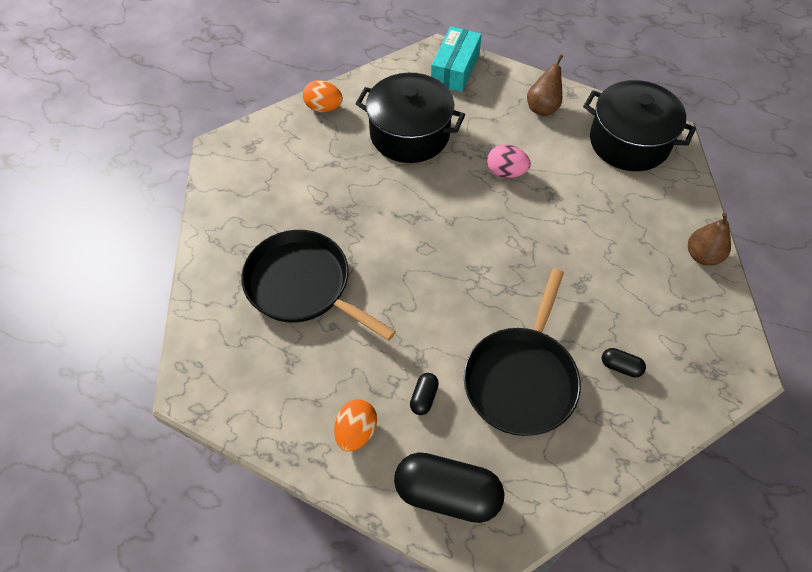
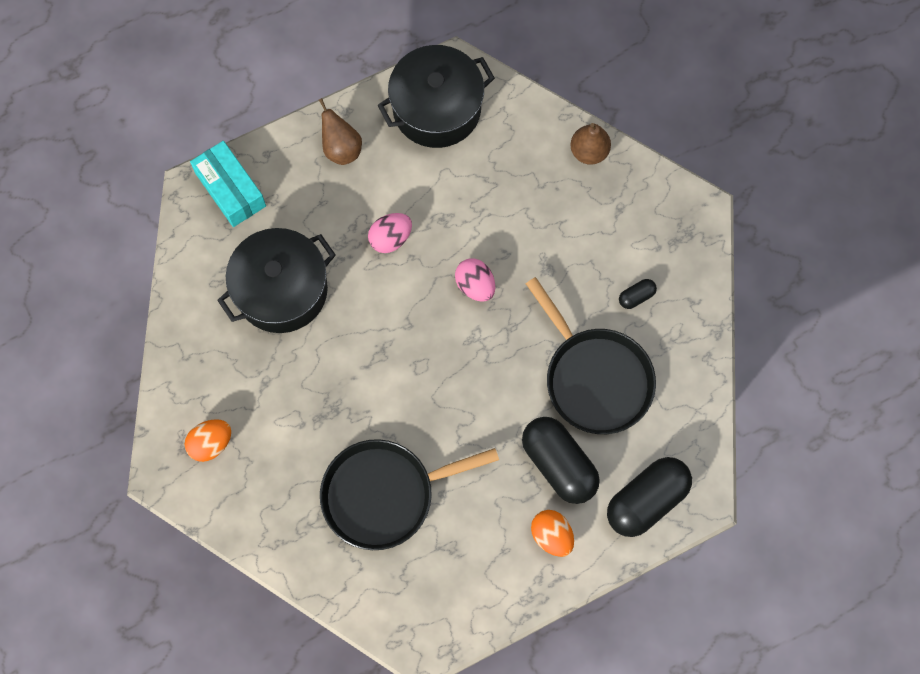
camera: 55 degrees left, 15 degrees up
orange egg [303,80,343,112] -> orange egg moved to [184,419,231,462]
black capsule [410,373,439,415] -> black capsule [522,417,600,504], size x2.26
none -> pink egg [455,258,495,302]

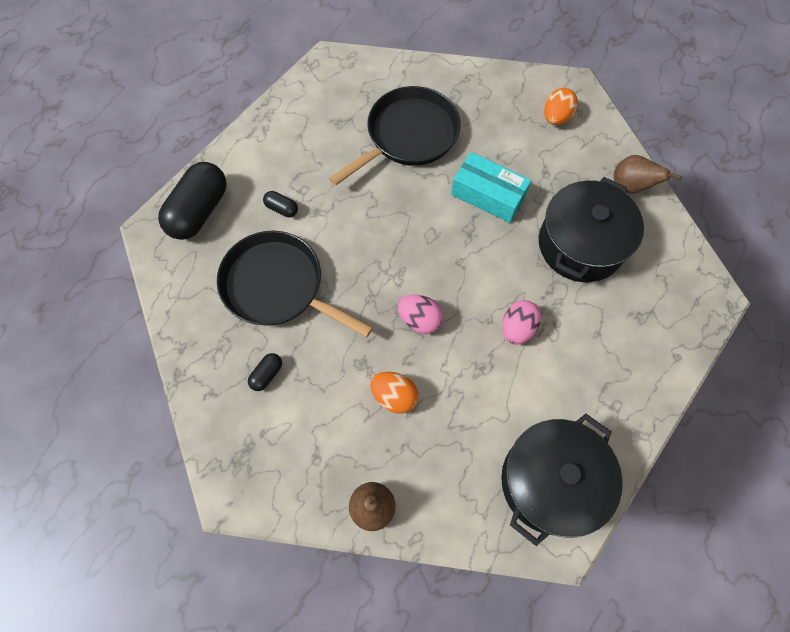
camera: 155 degrees right, 5 degrees down
turquoise box [190,141,266,227] -> turquoise box moved to [451,152,532,223]
brown pear [319,98,362,165] -> brown pear moved to [614,155,682,194]
black capsule [522,417,600,504] -> black capsule [263,191,298,217], size x0.44
orange egg [531,510,574,557] -> orange egg moved to [370,372,418,414]

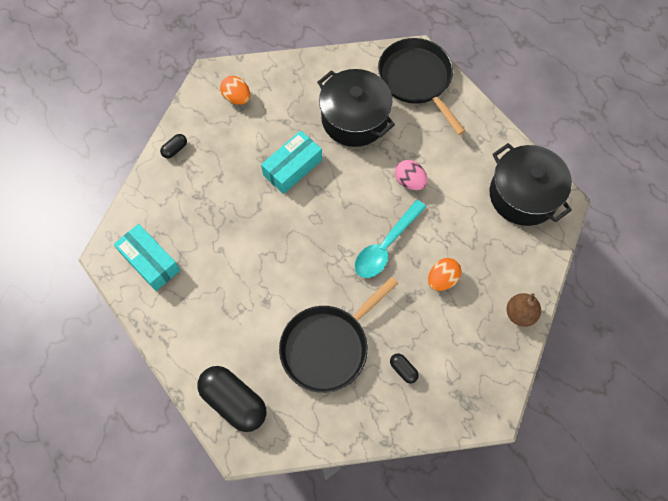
camera: 75 degrees left, 0 degrees up
black capsule [263,191,298,217] -> black capsule moved to [160,134,187,158]
black pan [329,86,461,186] -> black pan moved to [378,38,465,135]
pink egg [398,294,443,334] -> turquoise spoon [355,200,426,278]
brown pear [614,155,682,194] -> none
none -> turquoise box [114,224,180,291]

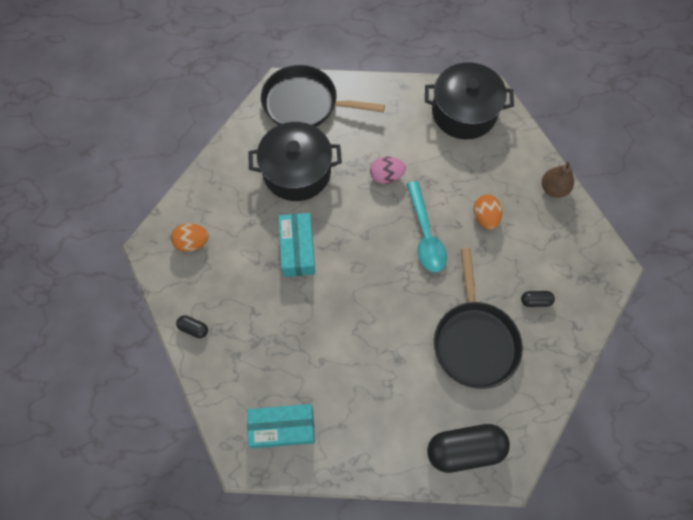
camera: 50 degrees left, 0 degrees up
black capsule [160,134,187,158] -> black capsule turned 60 degrees counterclockwise [176,315,208,338]

